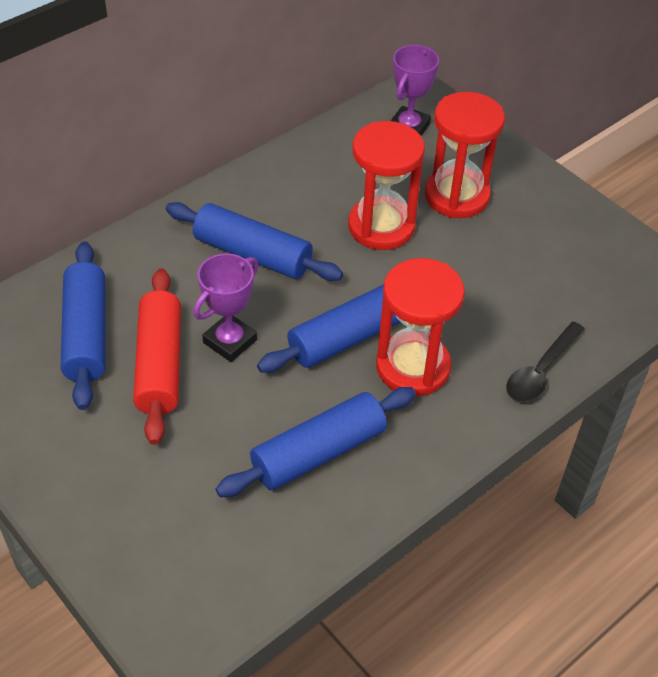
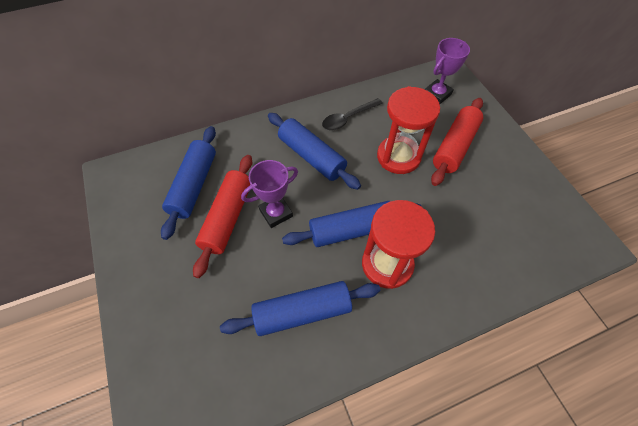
camera: 20 degrees right, 10 degrees up
red hourglass [425,92,505,218] -> red rolling pin [431,98,483,186]
black spoon [506,321,585,402] -> black spoon moved to [322,98,383,130]

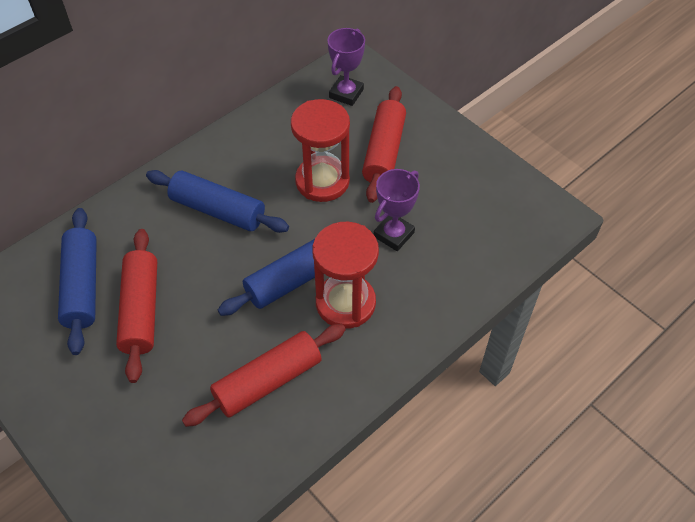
camera: 20 degrees left, 5 degrees down
blue rolling pin [220,281,380,336] -> red rolling pin [182,324,346,427]
purple trophy [241,160,298,228] -> purple trophy moved to [374,169,420,251]
black spoon [322,98,383,130] -> none

